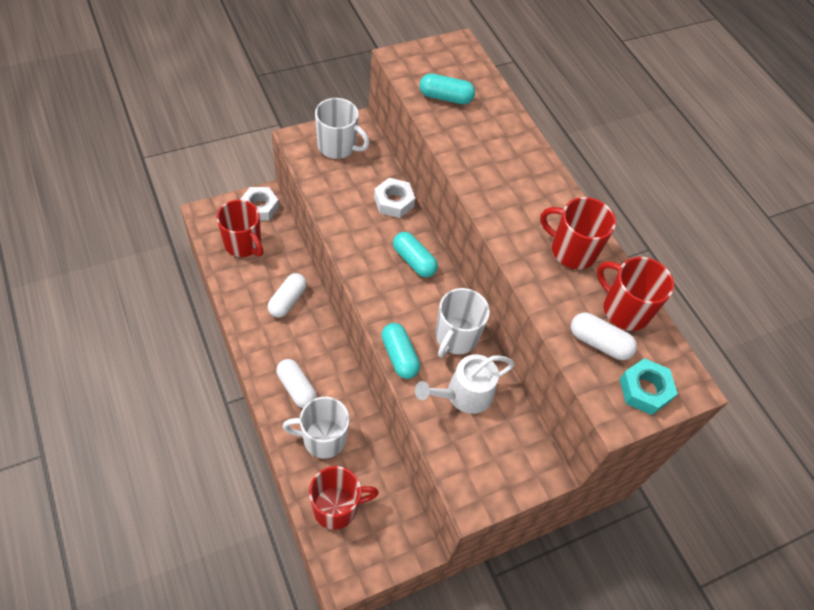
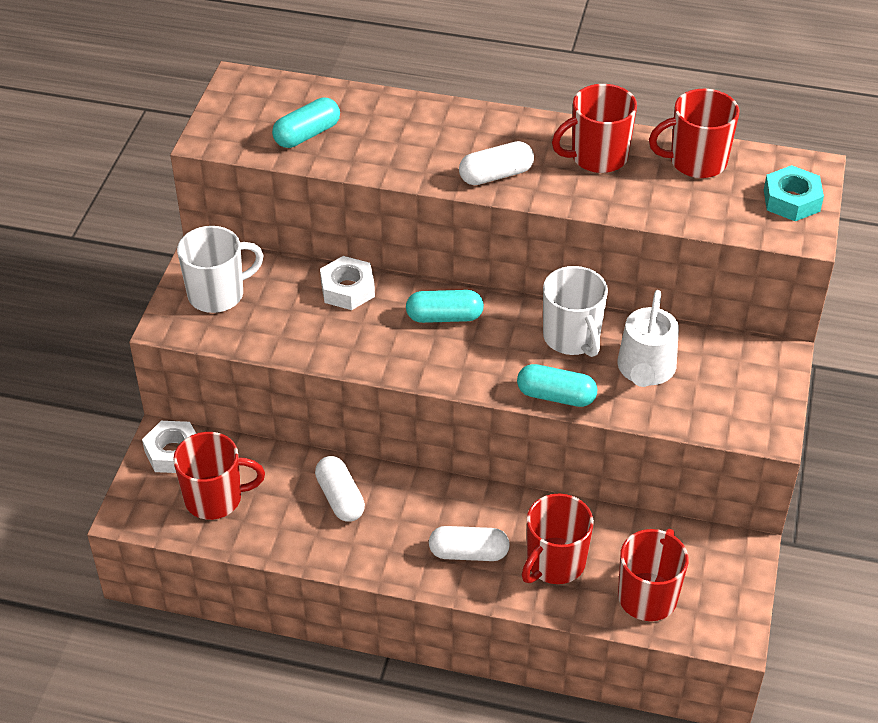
camera: 45 degrees left, 10 degrees down
white mug [282,397,349,459] -> red mug [522,494,594,584]
white capsule [571,313,637,360] -> white capsule moved to [459,141,534,185]

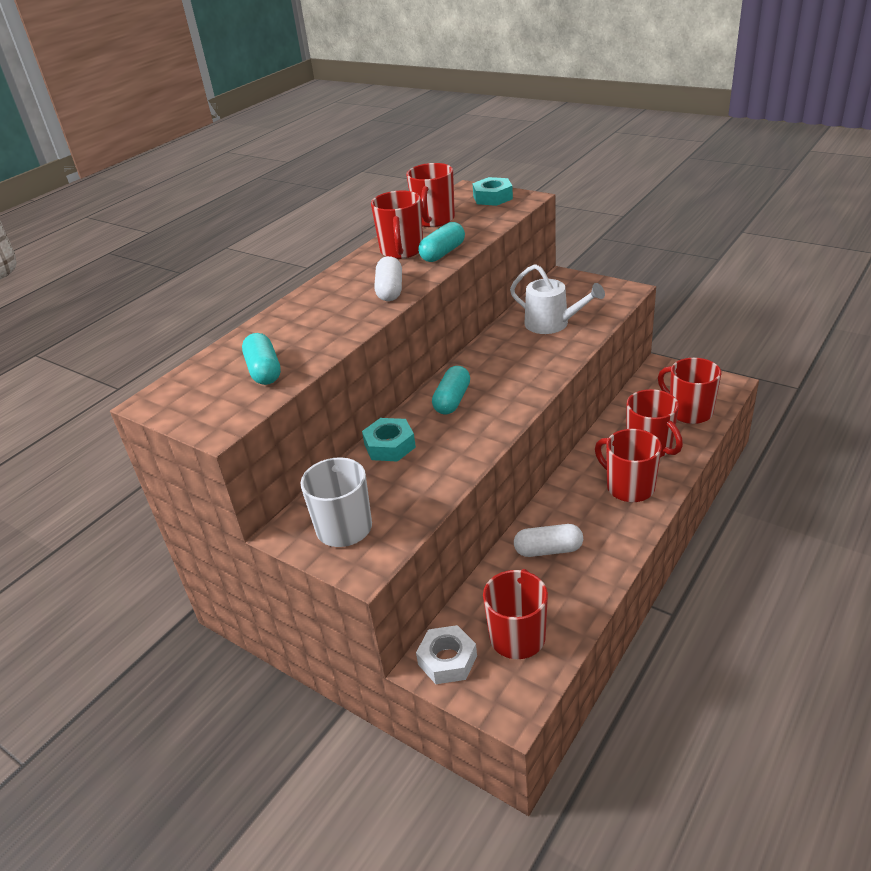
camera: 65 degrees left, 10 degrees down
white nut [320,256,375,310] -> turquoise nut [362,418,416,462]
white capsule [429,526,510,561] -> red mug [595,429,662,502]
turquoise capsule [517,364,597,407] -> turquoise capsule moved to [418,222,465,262]
white mug [543,266,608,357] -> none

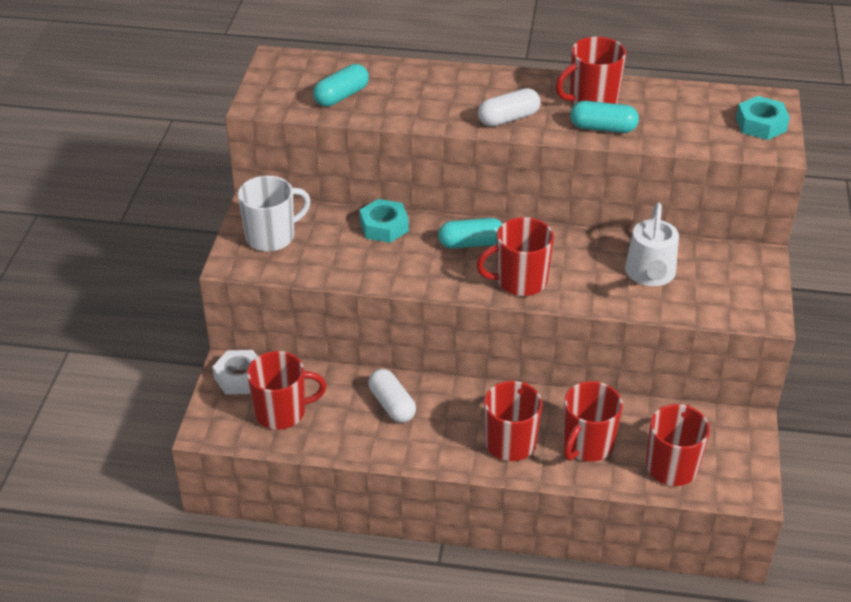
camera: 60 degrees right, 5 degrees up
red mug [406,163,455,227] -> red mug moved to [476,217,554,296]

